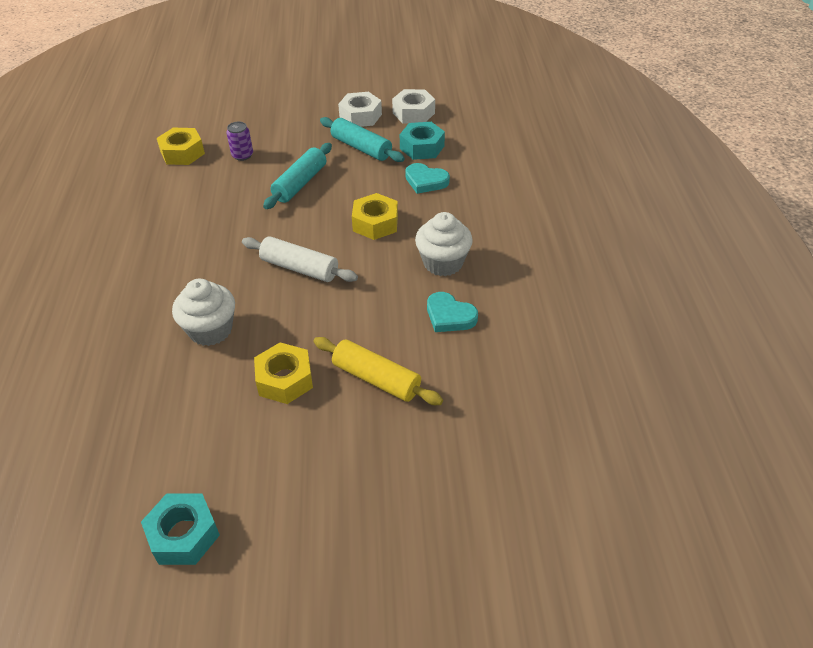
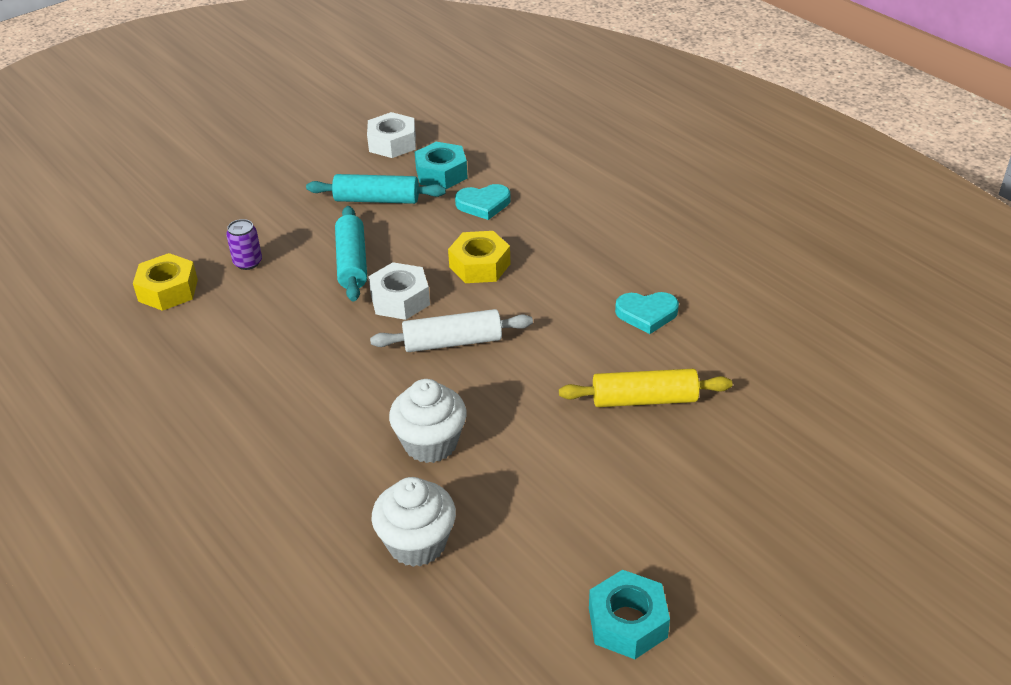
camera: 35 degrees left, 5 degrees down
yellow nut [254,342,313,404] -> none
white nut [338,92,382,127] -> white nut moved to [368,262,430,320]
white cupcake [415,212,473,276] -> white cupcake moved to [371,477,456,567]

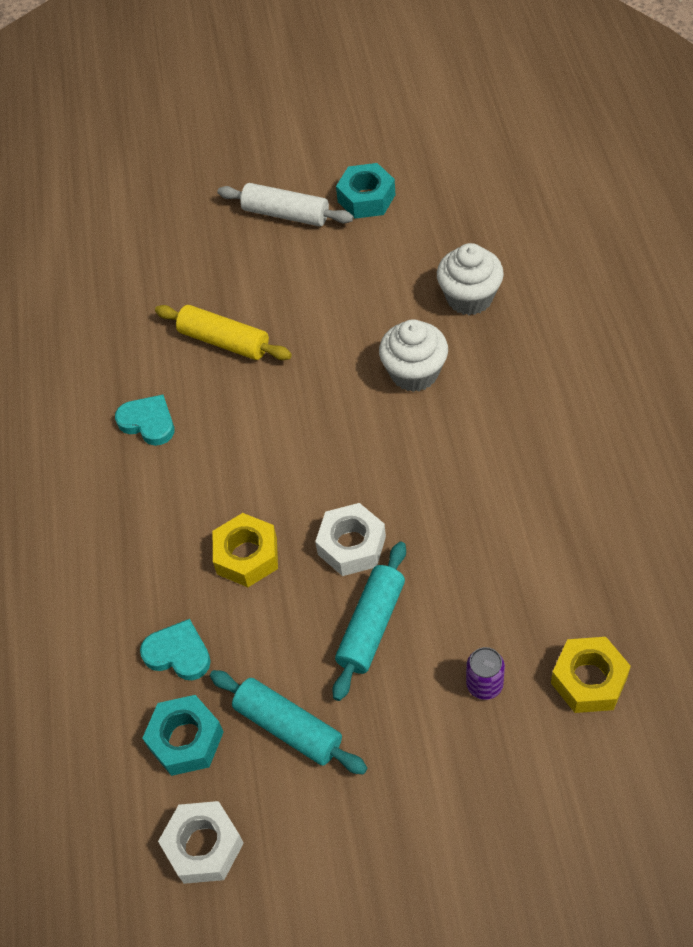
camera: 145 degrees left, 15 degrees up
white rolling pin [370,309,533,352] -> white rolling pin moved to [217,183,353,226]

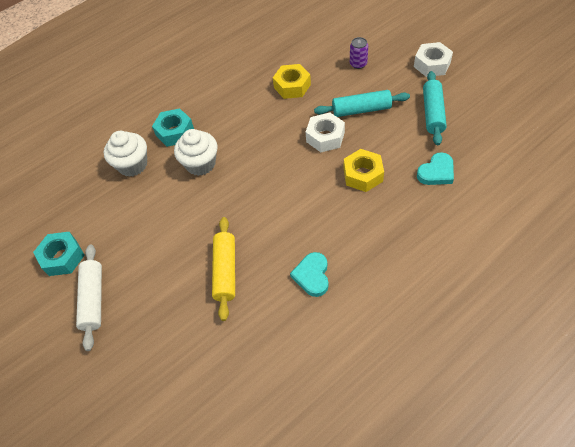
camera: 120 degrees left, 0 degrees up
turquoise heart [140,619,211,680] -> turquoise heart turned 120 degrees counterclockwise [417,152,454,185]
turquoise nut [142,695,223,776] -> turquoise nut moved to [152,108,194,147]
white nut [158,801,244,884] -> white nut moved to [414,42,453,77]
yellow nut [551,637,631,713] -> yellow nut moved to [273,64,311,99]

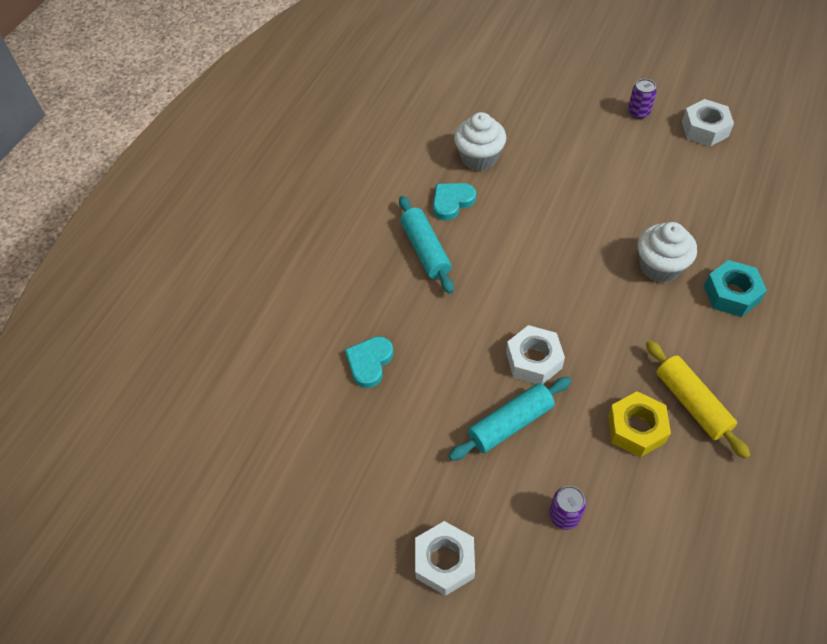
camera: 150 degrees right, 0 degrees up
turquoise nut [33,232,85,276] -> white nut [682,99,734,146]
white rolling pin [76,244,102,351] -> purple can [628,79,657,119]
white cupcake [104,131,147,177] -> white cupcake moved to [454,112,506,171]
yellow rolling pin [212,217,235,321] -> yellow rolling pin moved to [646,340,750,459]
turquoise heart [290,252,329,297] -> turquoise heart turned 105 degrees counterclockwise [433,183,476,220]
yellow nut [344,149,384,192] -> none
turquoise rolling pin [423,71,447,145] -> turquoise rolling pin moved to [399,196,454,294]

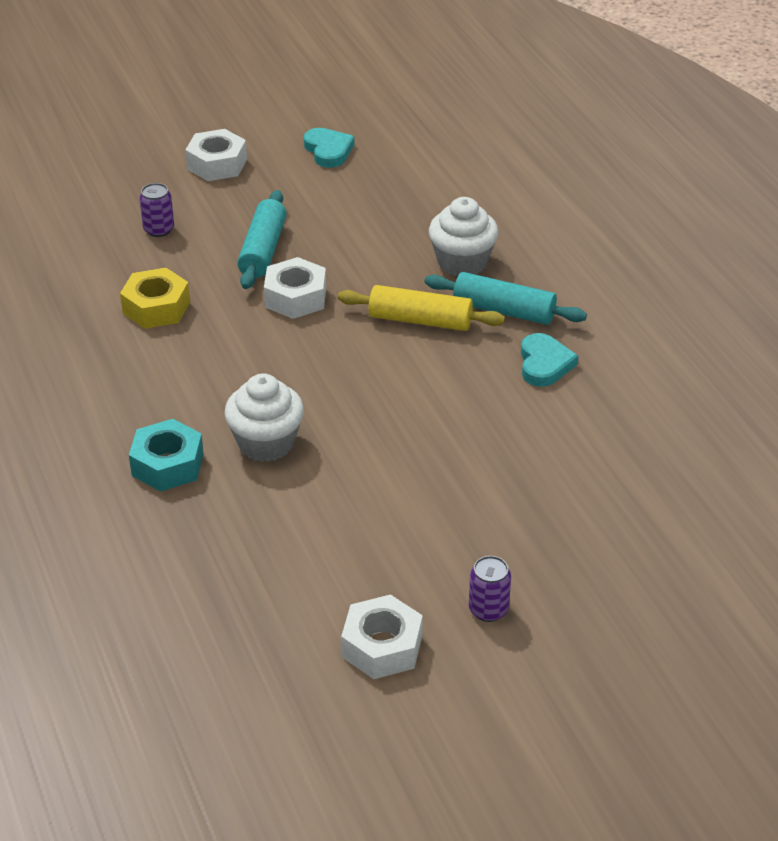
camera: 130 degrees right, 15 degrees down
turquoise heart [345,336,394,388] -> turquoise heart moved to [303,128,354,168]
white cupcake [454,112,506,171] -> white cupcake moved to [429,197,499,276]
yellow rolling pin [646,340,750,459] -> yellow rolling pin moved to [338,285,505,331]

